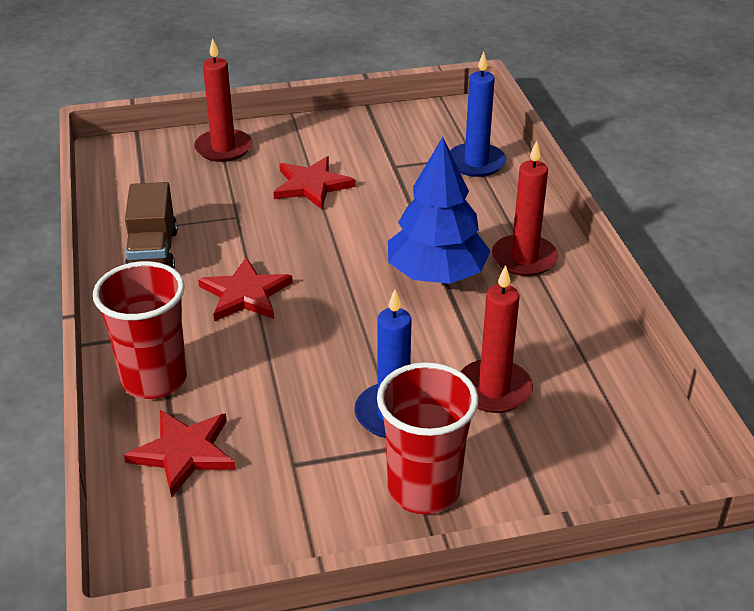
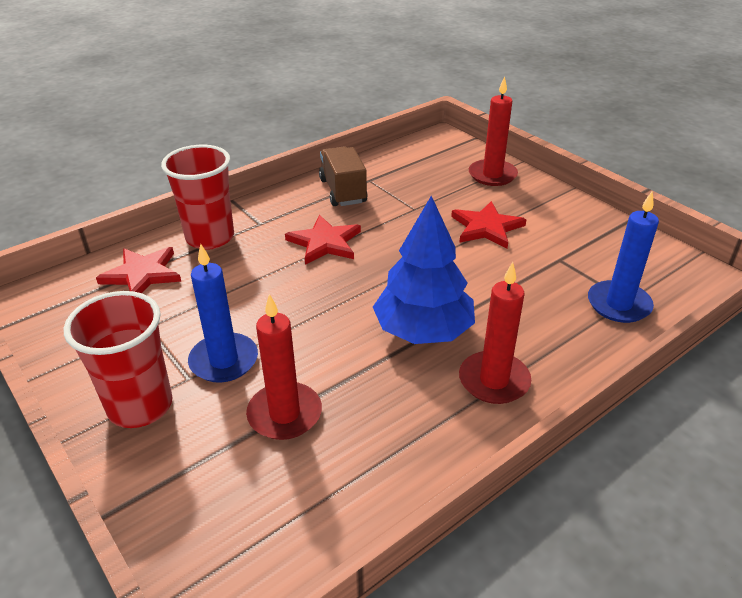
camera: 65 degrees right, 0 degrees up
brown truck [125,182,178,269] -> brown truck turned 105 degrees clockwise [319,146,368,206]

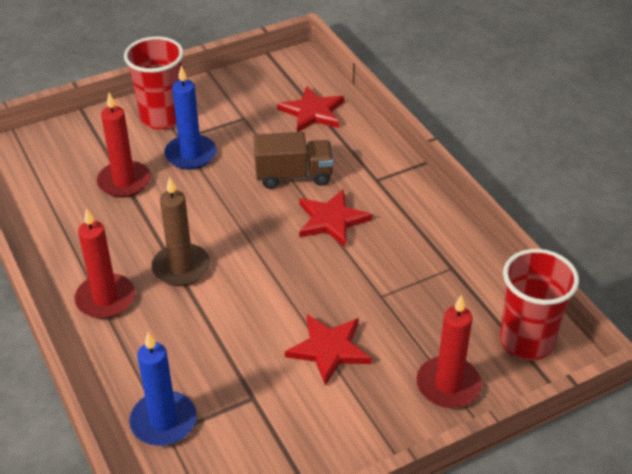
camera: 100 degrees right, 5 degrees up
red cup [161,145,234,250] -> red cup moved to [500,249,579,361]
brown truck [319,146,368,206] -> brown truck moved to [254,132,334,189]
blue tree [373,196,475,344] -> brown candle [152,177,210,286]

